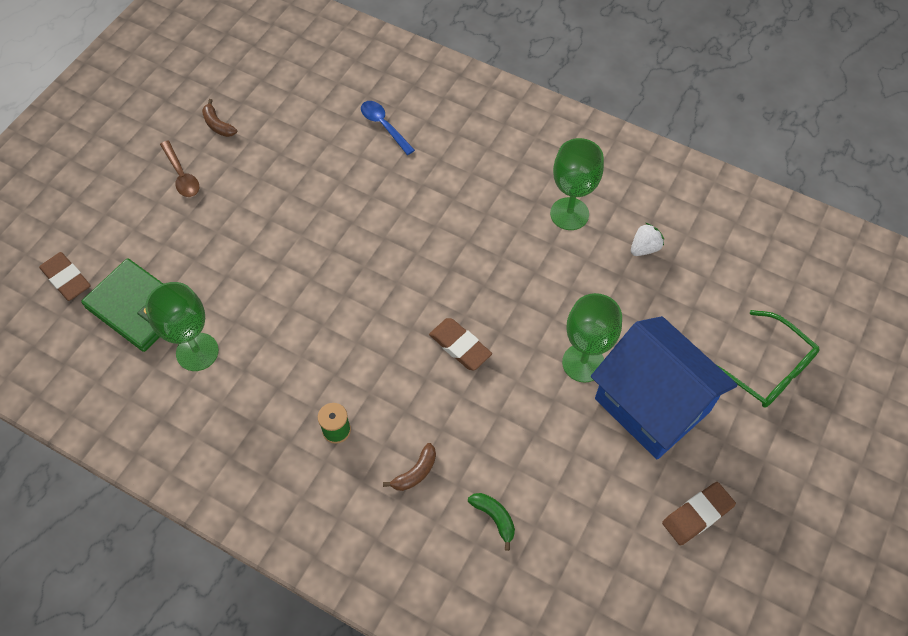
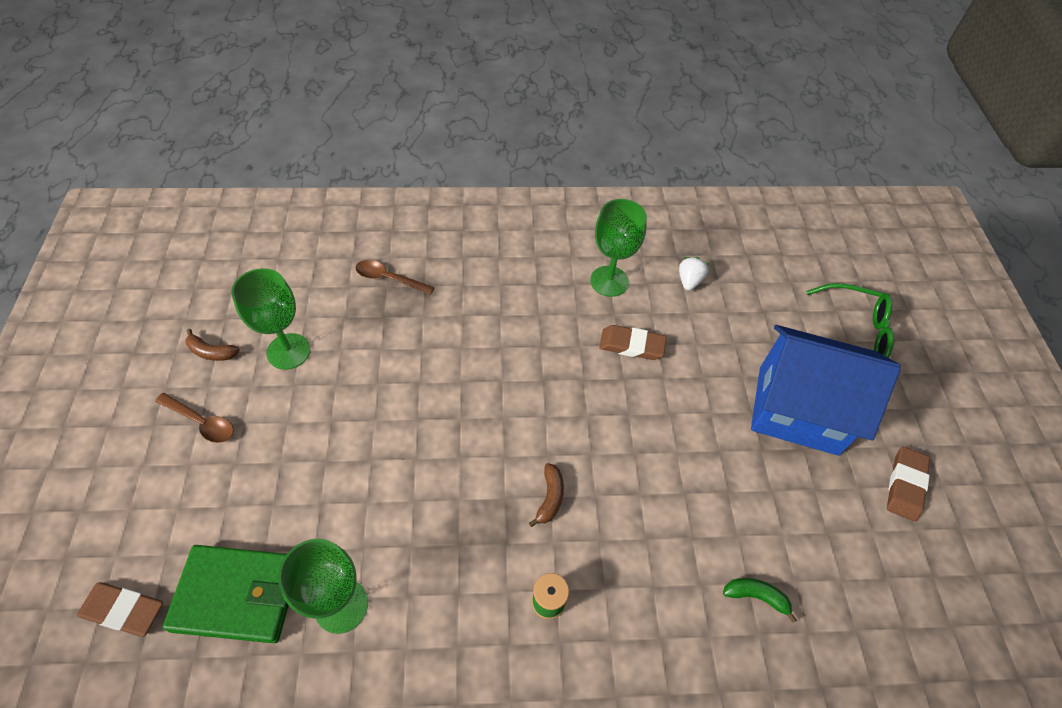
camera: 35 degrees left, 5 degrees down
blue spoon [361,101,415,155] -> brown spoon [355,260,435,295]
brown banana [383,443,436,491] -> brown banana moved to [529,463,564,527]
brown eraser [429,318,492,371] -> brown eraser moved to [599,325,667,360]
green goblet [562,293,622,383] -> green goblet moved to [232,268,310,370]

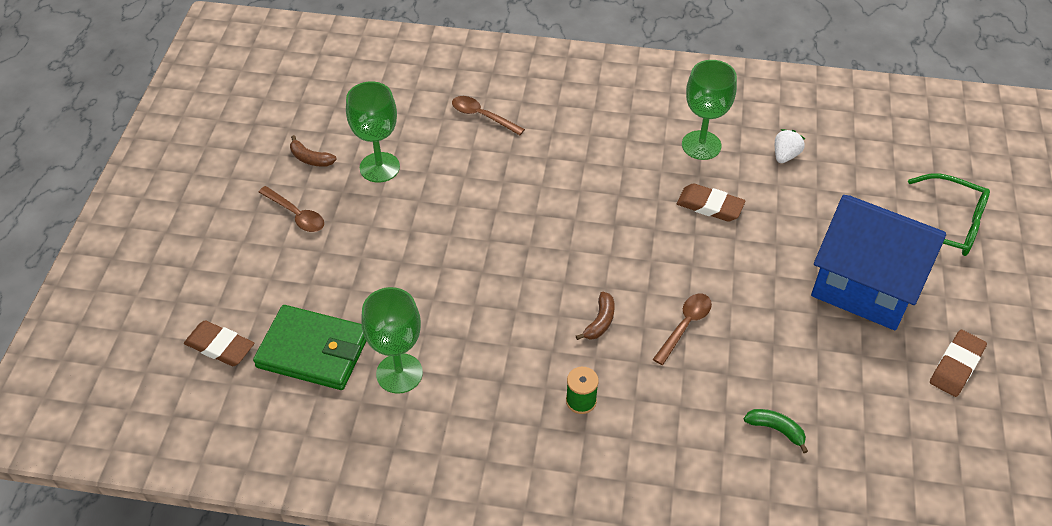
camera: 15 degrees right, 5 degrees down
none -> brown spoon [653,294,712,365]

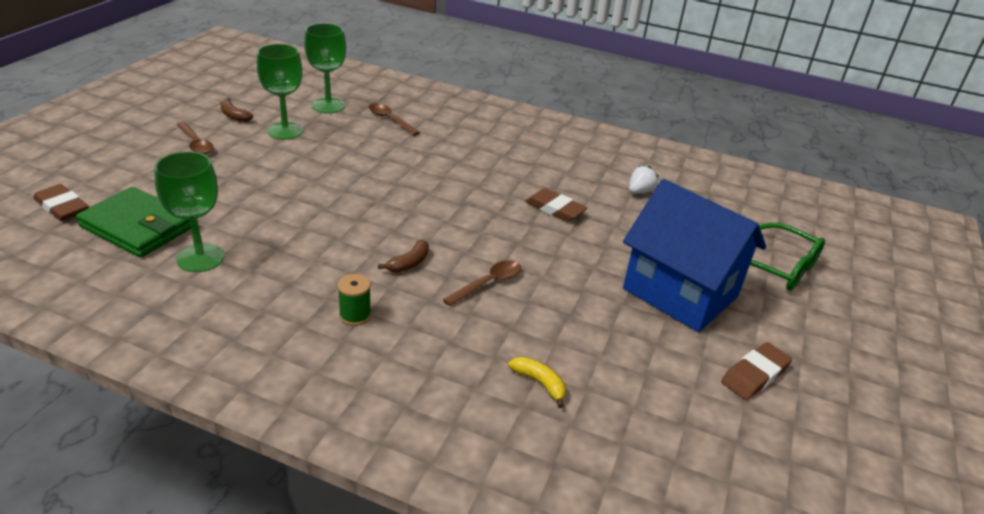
camera: 10 degrees right, 15 degrees down
green goblet [682,60,737,160] -> green goblet moved to [304,23,346,113]
green banana [744,409,808,453] -> yellow banana [508,357,566,408]

